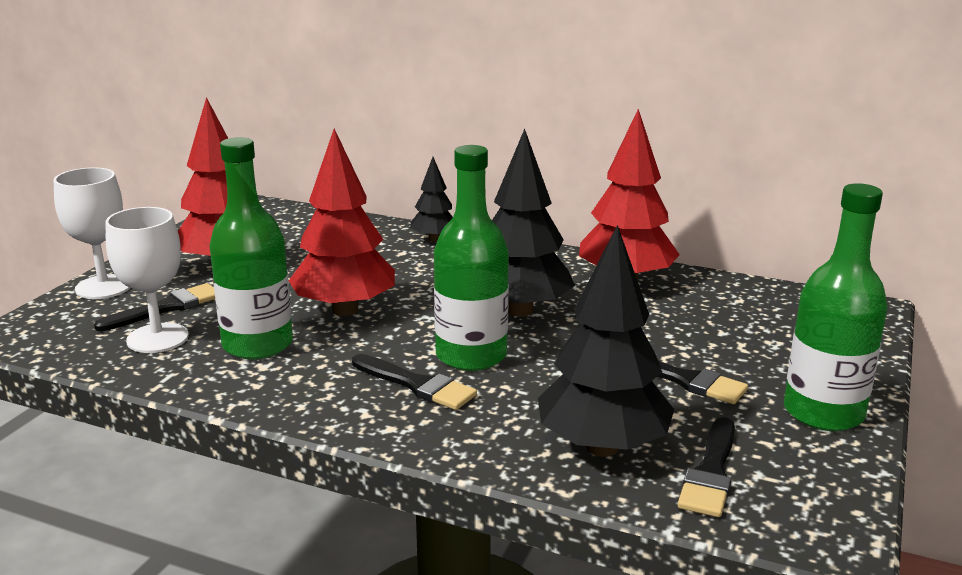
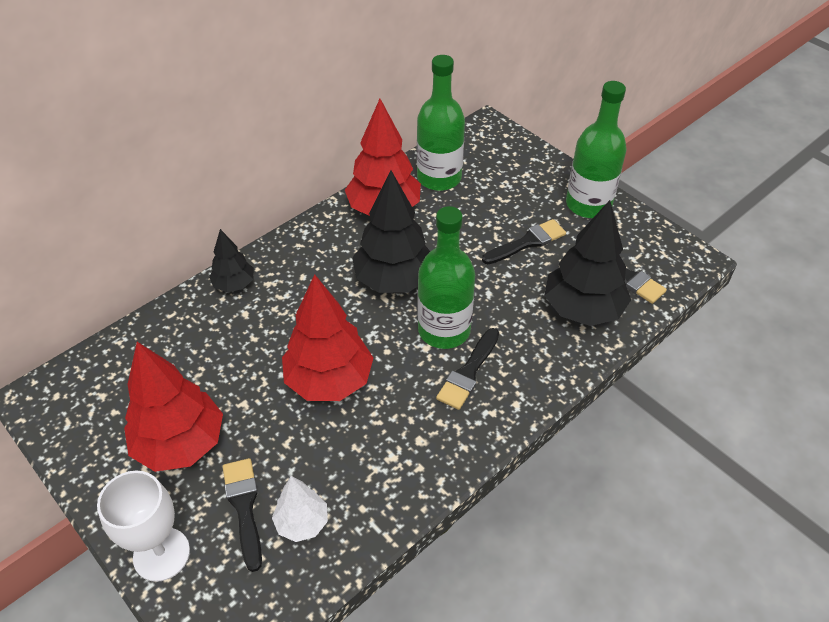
camera: 65 degrees left, 25 degrees up
white goblet [106,207,189,353] -> white tree [272,476,328,542]
green bottle [210,137,293,359] -> green bottle moved to [417,55,465,191]
black brush [352,354,477,410] -> black brush turned 150 degrees clockwise [436,328,499,410]

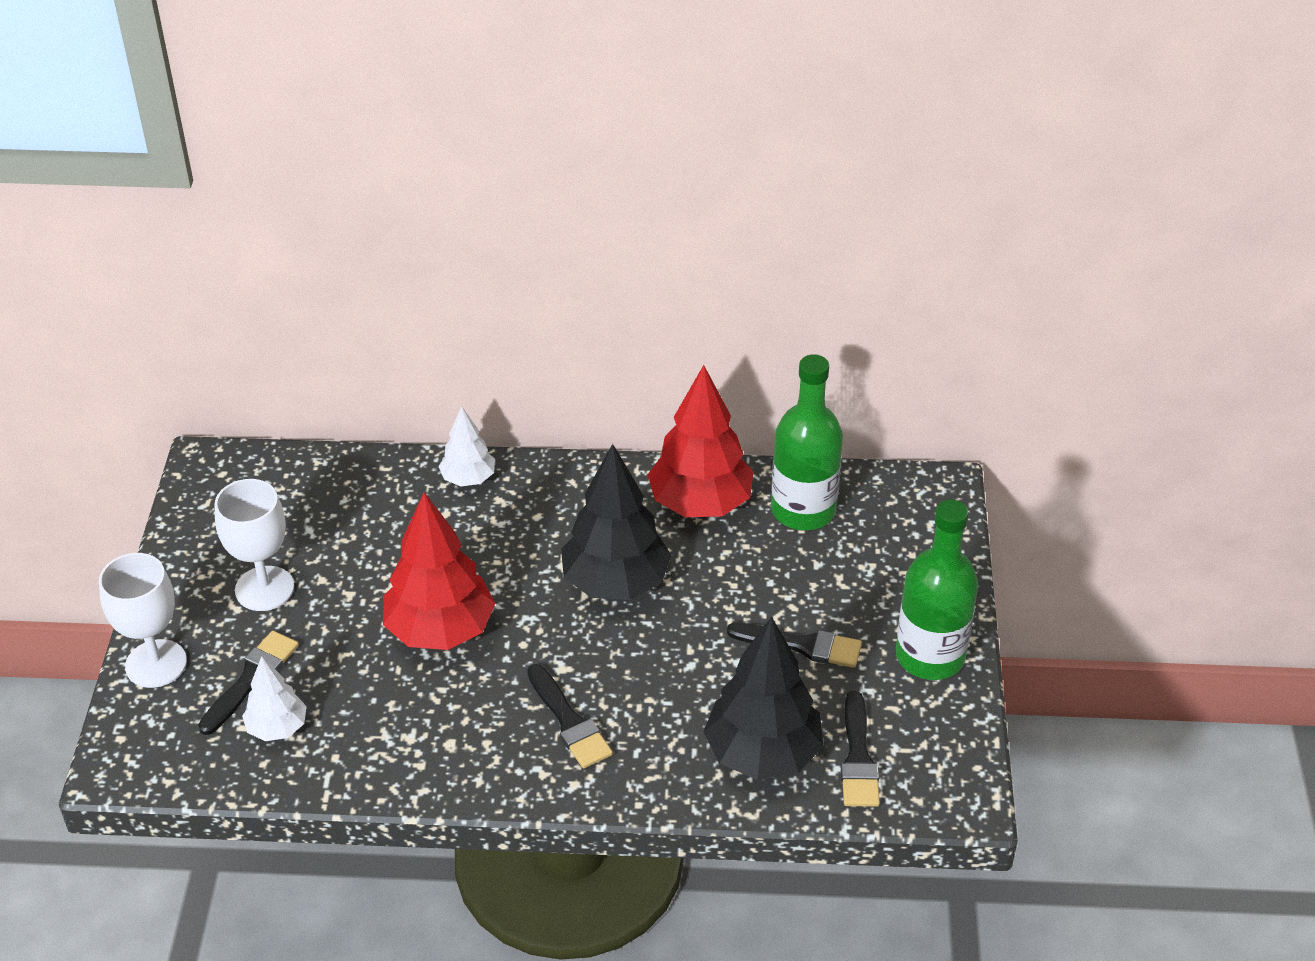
camera: 45 degrees right, 5 degrees down
red tree [124,342,223,472] -> white goblet [214,479,294,611]
black tree [209,229,254,292] -> white tree [438,406,495,486]
green bottle [417,206,475,349] -> none
black brush [436,328,499,410] -> black brush turned 105 degrees counterclockwise [527,664,613,768]

